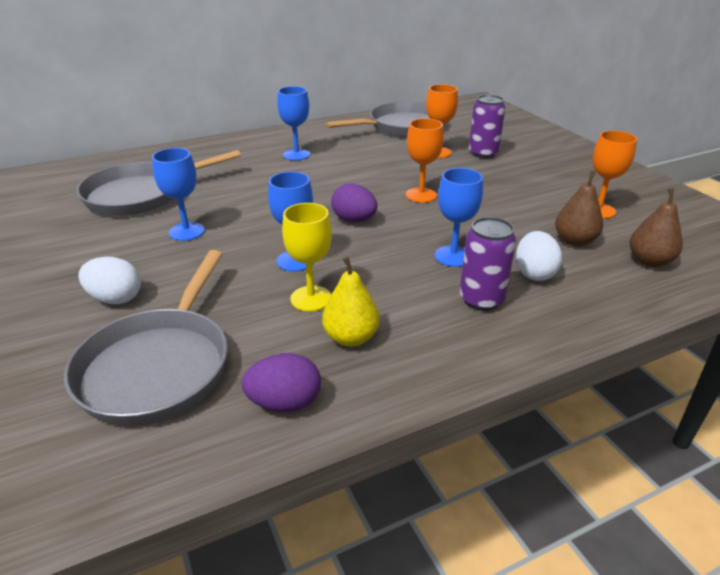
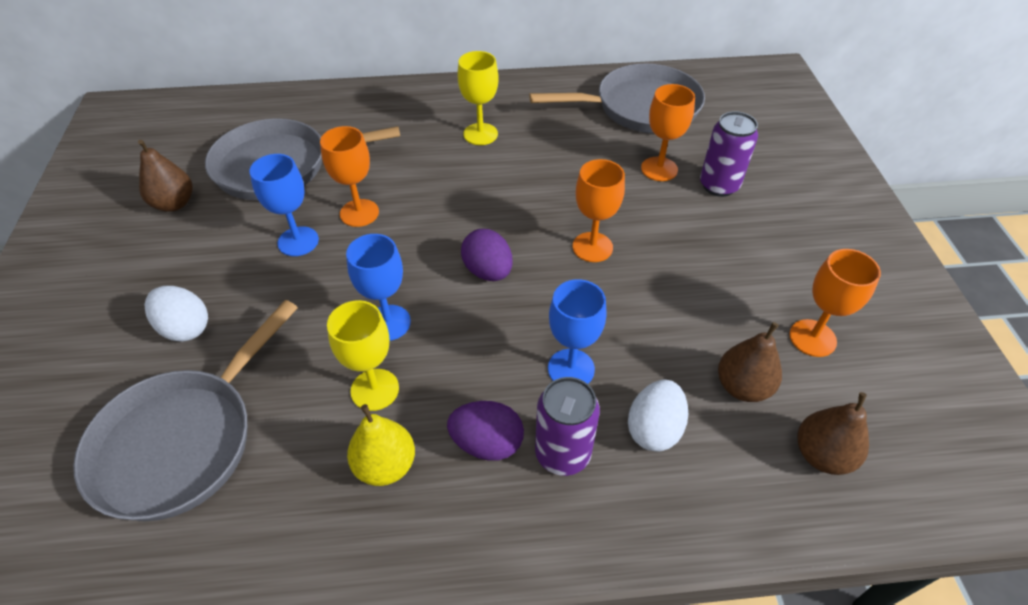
camera: 20 degrees right, 15 degrees up
purple egg [242,353,321,412] -> purple egg moved to [447,401,524,461]
blue goblet [277,86,310,161] -> yellow goblet [457,51,499,145]
none -> brown pear [138,140,193,212]
none -> orange goblet [320,126,379,227]

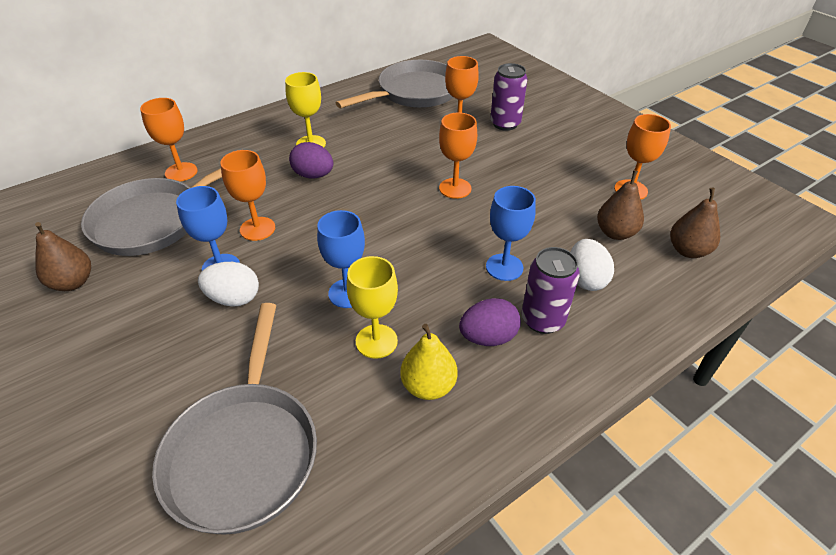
camera: 30 degrees left, 5 degrees down
white egg [144,286,208,342] -> white egg moved to [198,262,259,307]
purple egg [461,229,513,281] -> purple egg moved to [289,142,333,179]
none -> orange goblet [140,98,197,182]

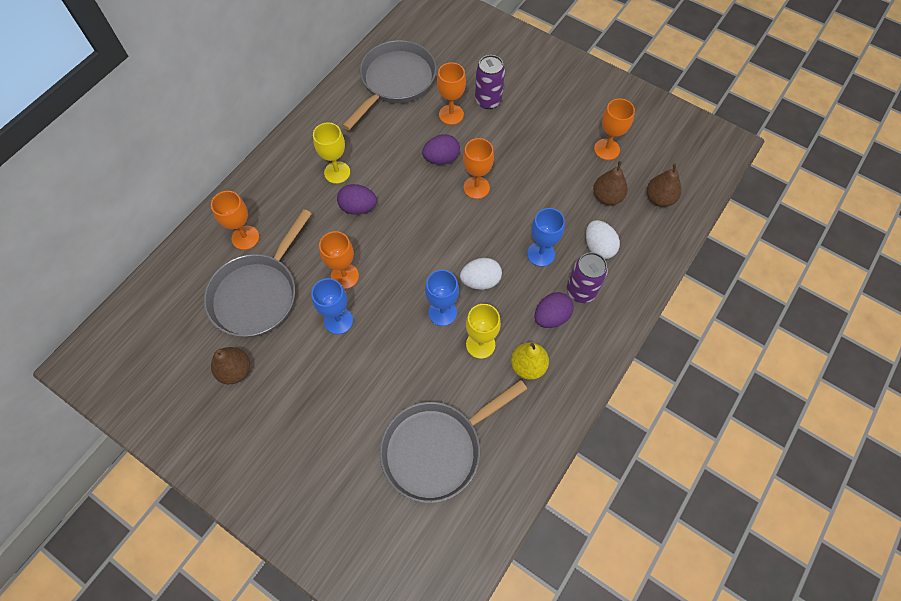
camera: 20 degrees left, 20 degrees up
grey pan [152,303,317,535] -> grey pan turned 75 degrees clockwise [380,380,527,503]
white egg [198,262,259,307] -> white egg moved to [460,258,502,290]
none -> purple egg [422,134,460,165]

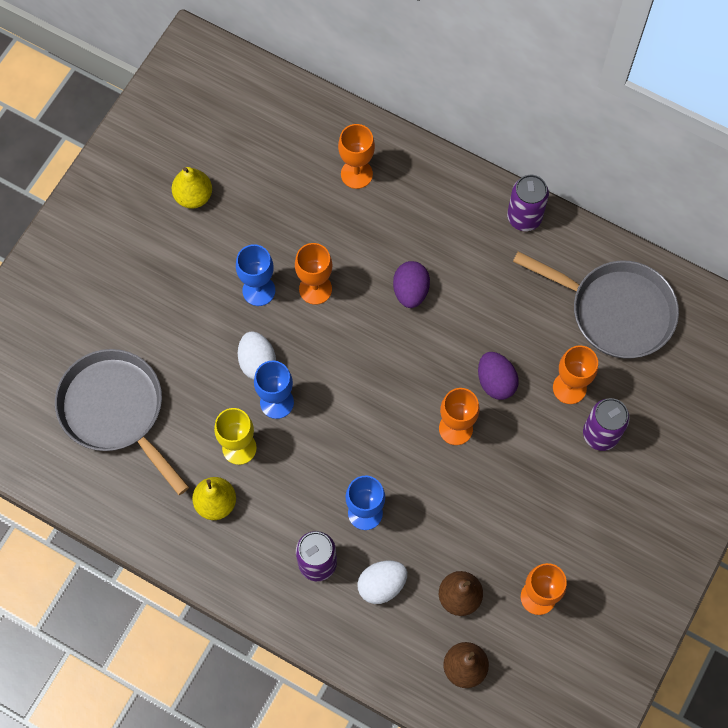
camera: 85 degrees right, 5 degrees up
grey pan [204,209,312,337] -> none
brown pear [211,347,250,384] -> yellow pear [172,167,212,208]
yellow goblet [313,122,350,184] -> none
white egg [460,258,502,290] -> white egg moved to [238,331,276,380]
purple egg [535,292,573,328] -> none
none -> purple can [507,175,549,231]

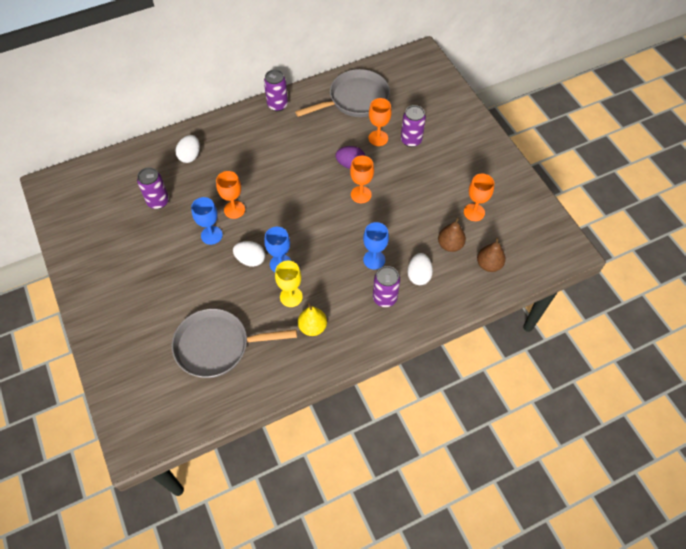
camera: 55 degrees left, 10 degrees down
yellow pear [172,167,212,208] -> none
orange goblet [338,124,375,189] -> white egg [175,135,200,163]
purple egg [393,261,430,308] -> none
none -> purple can [137,167,169,209]

